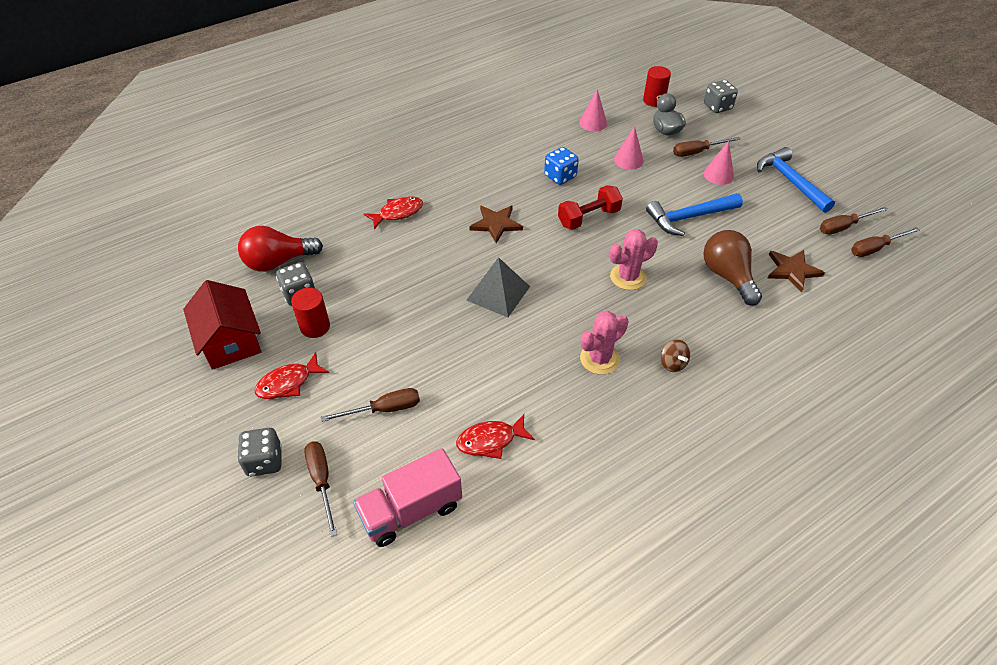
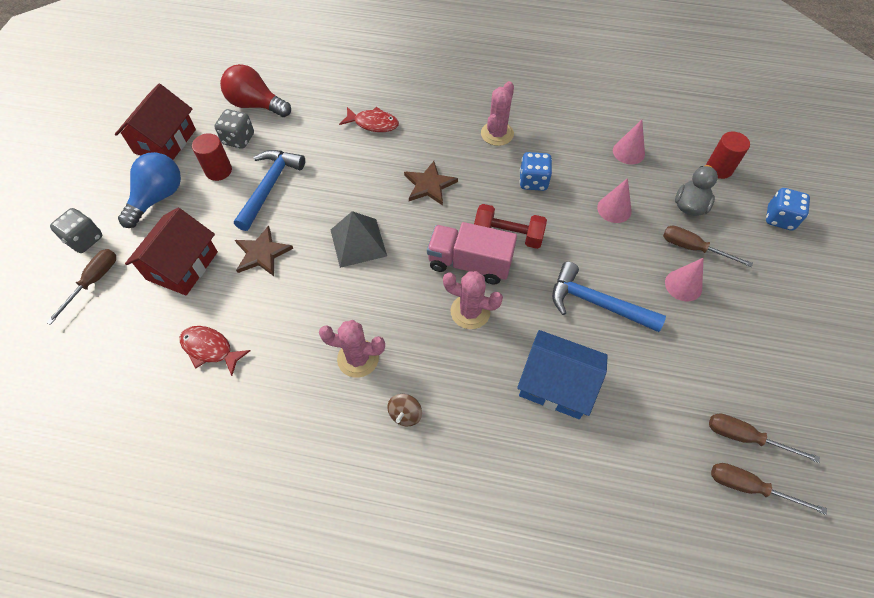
camera: 45 degrees right, 10 degrees up
red fish [255,352,329,399] -> blue light bulb [118,152,181,228]
brown screwdriver [321,388,420,422] -> red house [125,208,218,296]
pink truck [353,448,462,547] -> pink truck moved to [427,222,517,285]
brown light bulb [703,230,762,305] -> blue house [517,330,608,419]
grey dice [704,80,738,113] -> blue dice [766,188,810,230]
blue hammer [757,147,835,213] -> blue hammer moved to [234,150,305,231]
brown star [768,250,825,292] -> brown star moved to [235,226,293,276]
none -> pink cactus [481,81,514,146]

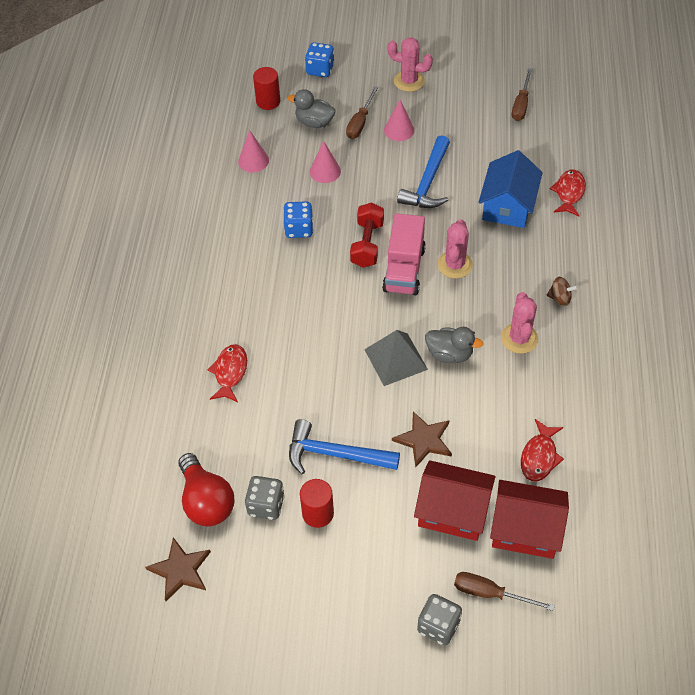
camera: 95 degrees left, 5 degrees down
red house [115,84,196,160] -> red house moved to [490,480,569,559]
blue light bulb [118,152,181,228] -> none
red light bulb [220,64,291,117] -> red light bulb turned 45 degrees counterclockwise [179,453,235,526]
brown star [404,161,458,206] -> brown star moved to [145,537,211,601]
pink cactus [481,81,514,146] -> pink cactus moved to [388,37,433,92]
brown screwdriver [711,463,827,515] -> none
none -> grey duck [425,327,483,363]
none -> red fish [550,170,586,216]

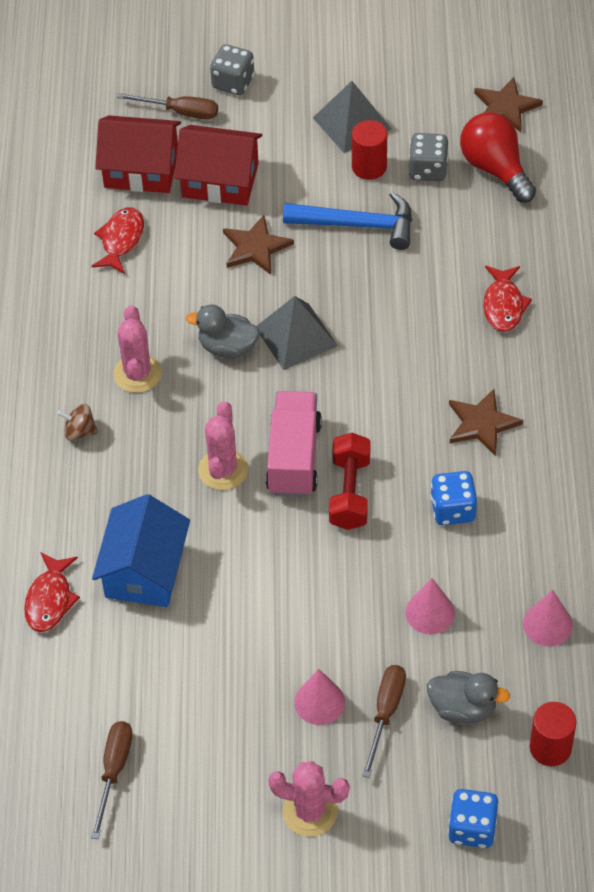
camera: 175 degrees right, 0 degrees up
blue hammer [397,135,450,208] -> none
none -> grey pyramid [313,81,391,153]
none -> brown star [449,389,523,456]

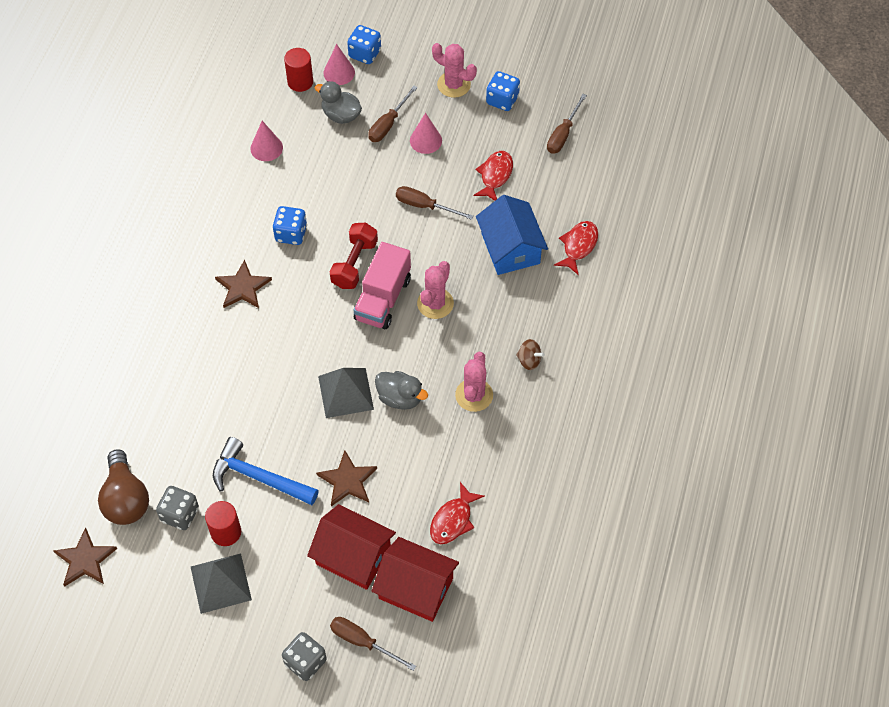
camera: 165 degrees left, 5 degrees up
blue house [92,494,190,607] -> blue house turned 45 degrees counterclockwise [476,195,548,275]
pink cone [405,578,455,634] -> pink cone moved to [323,44,355,85]
red light bulb [460,112,536,203] -> brown light bulb [98,449,149,525]
red fish [483,266,532,332] -> red fish moved to [473,151,513,201]
none -> brown screwdriver [396,186,474,220]
none -> blue dice [486,71,520,111]

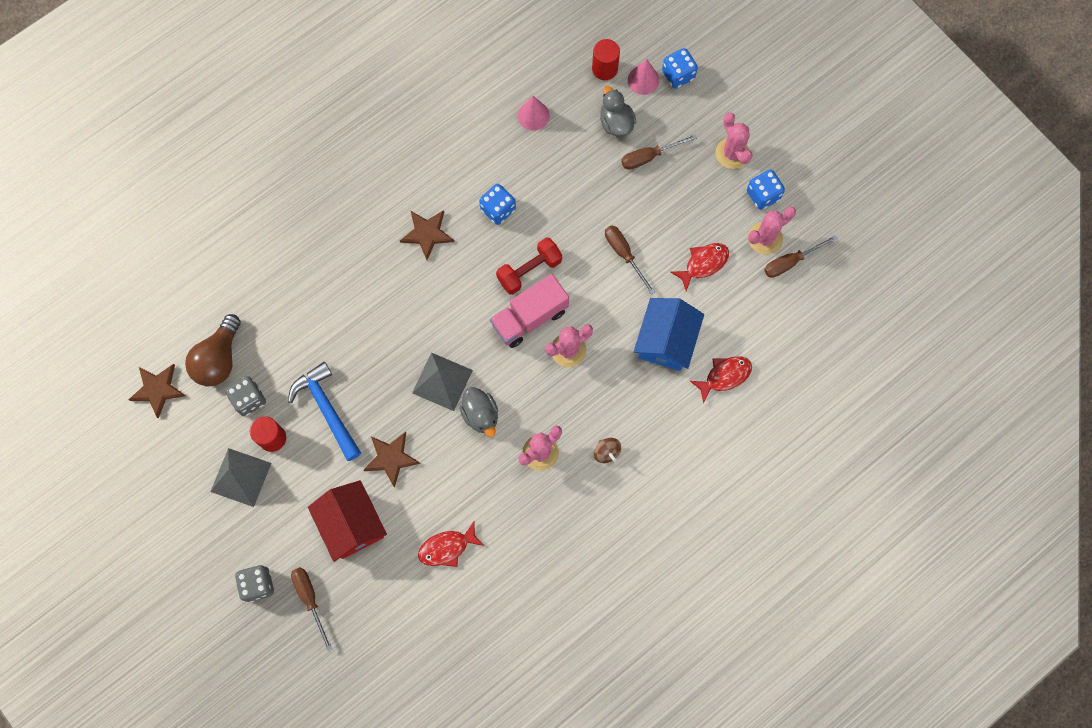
camera: 35 degrees right, 15 degrees up
red house [372,537,459,622] -> none
pink cone [410,113,442,154] -> none
none -> pink cactus [748,207,796,255]

